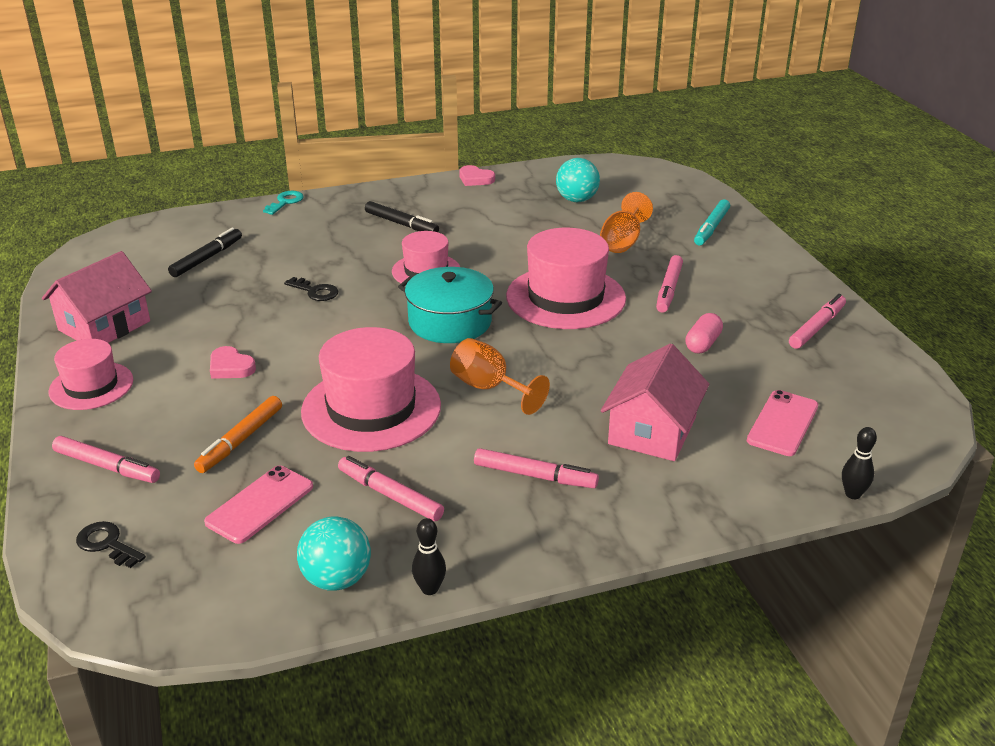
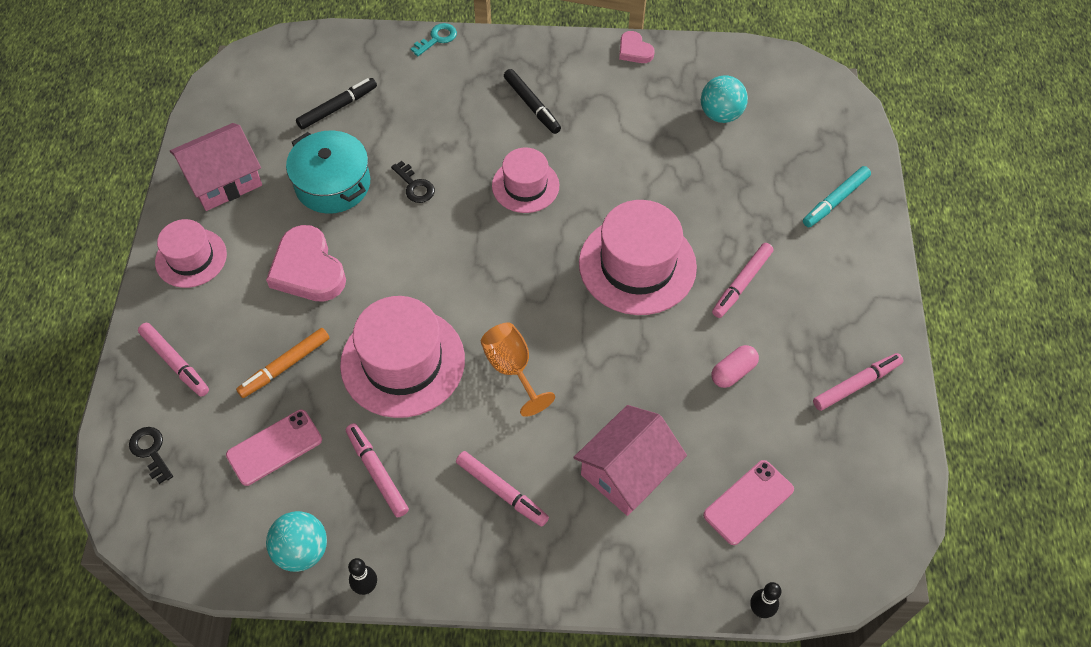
camera: 20 degrees right, 25 degrees up
pink heart [210,346,256,379] -> pink heart [266,225,346,302], size x1.87
turquoise pot [398,267,502,343] -> turquoise pot moved to [286,131,370,214]
orange goblet [600,192,653,253] -> none

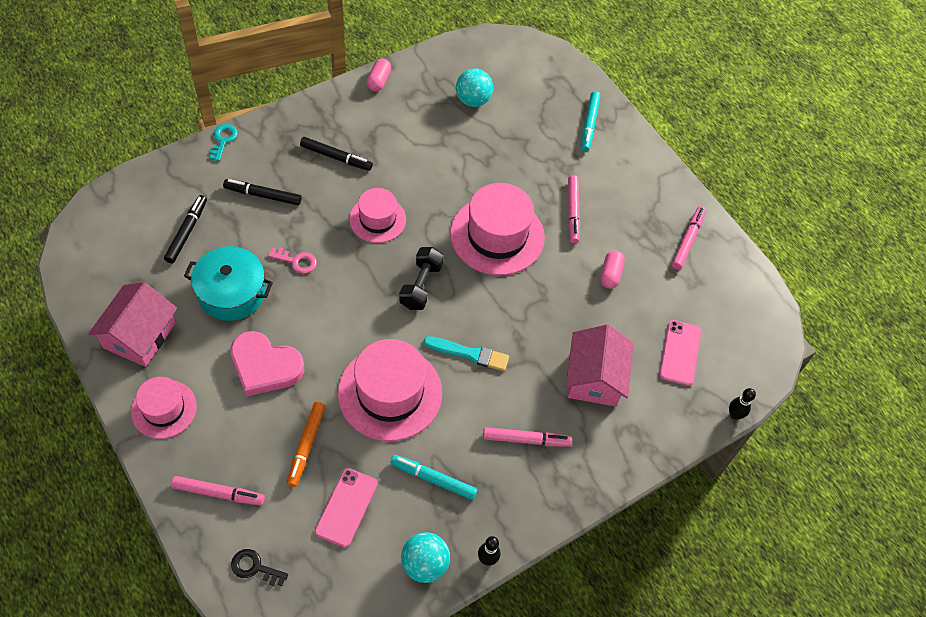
camera: 40 degrees left, 0 degrees up
pink marker [346,423,409,517] -> turquoise marker [391,455,477,500]
black key [391,161,435,203] -> pink key [268,247,317,274]
orange goblet [481,323,555,417] -> turquoise brush [423,336,509,371]
pink heart [619,31,655,63] -> pink capsule [367,58,391,91]
none -> black marker [223,179,301,205]
none -> black dumbbell [399,247,444,310]

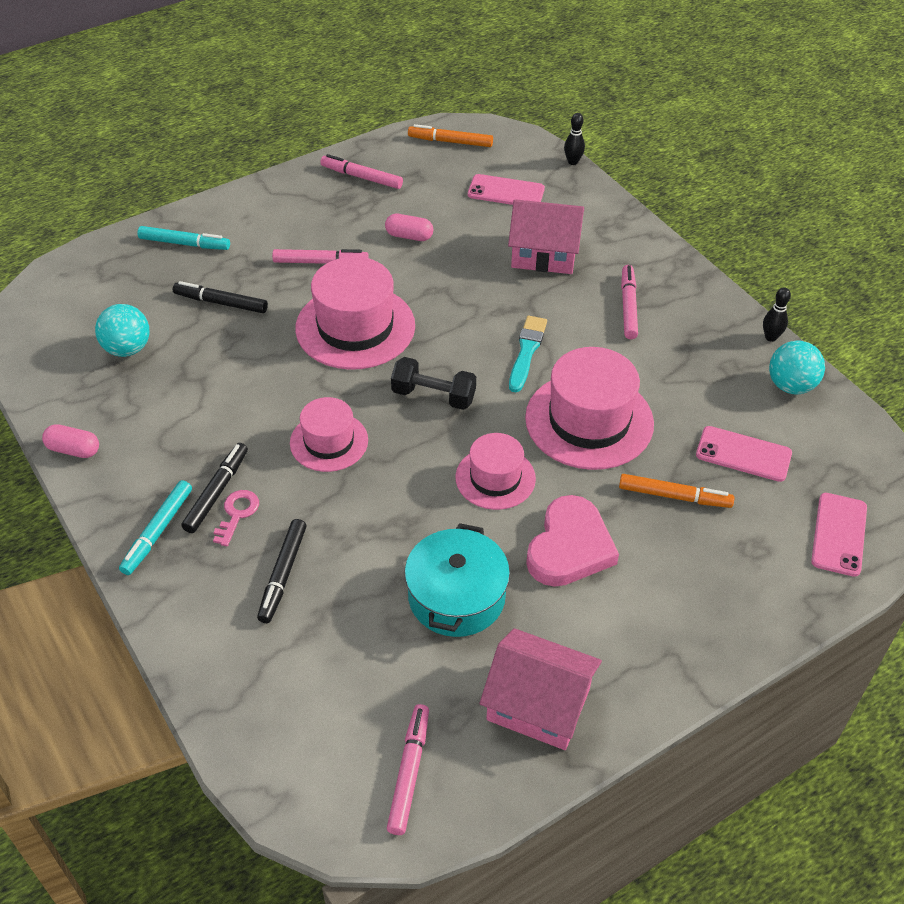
camera: 85 degrees left, 10 degrees down
pink hat [131,377,197,439] -> pink hat moved to [455,433,536,510]
black marker [164,195,207,263] -> black marker moved to [173,281,268,313]
pink marker [171,476,265,505] -> pink marker moved to [387,704,429,835]
turquoise key [209,124,238,161] -> none
black key [231,549,288,586] -> pink phone [811,493,867,577]
pink key [268,247,317,274] -> pink key moved to [213,490,259,546]
turquoise marker [391,455,477,500] -> turquoise marker moved to [119,480,192,575]
none -> orange marker [408,124,493,147]

